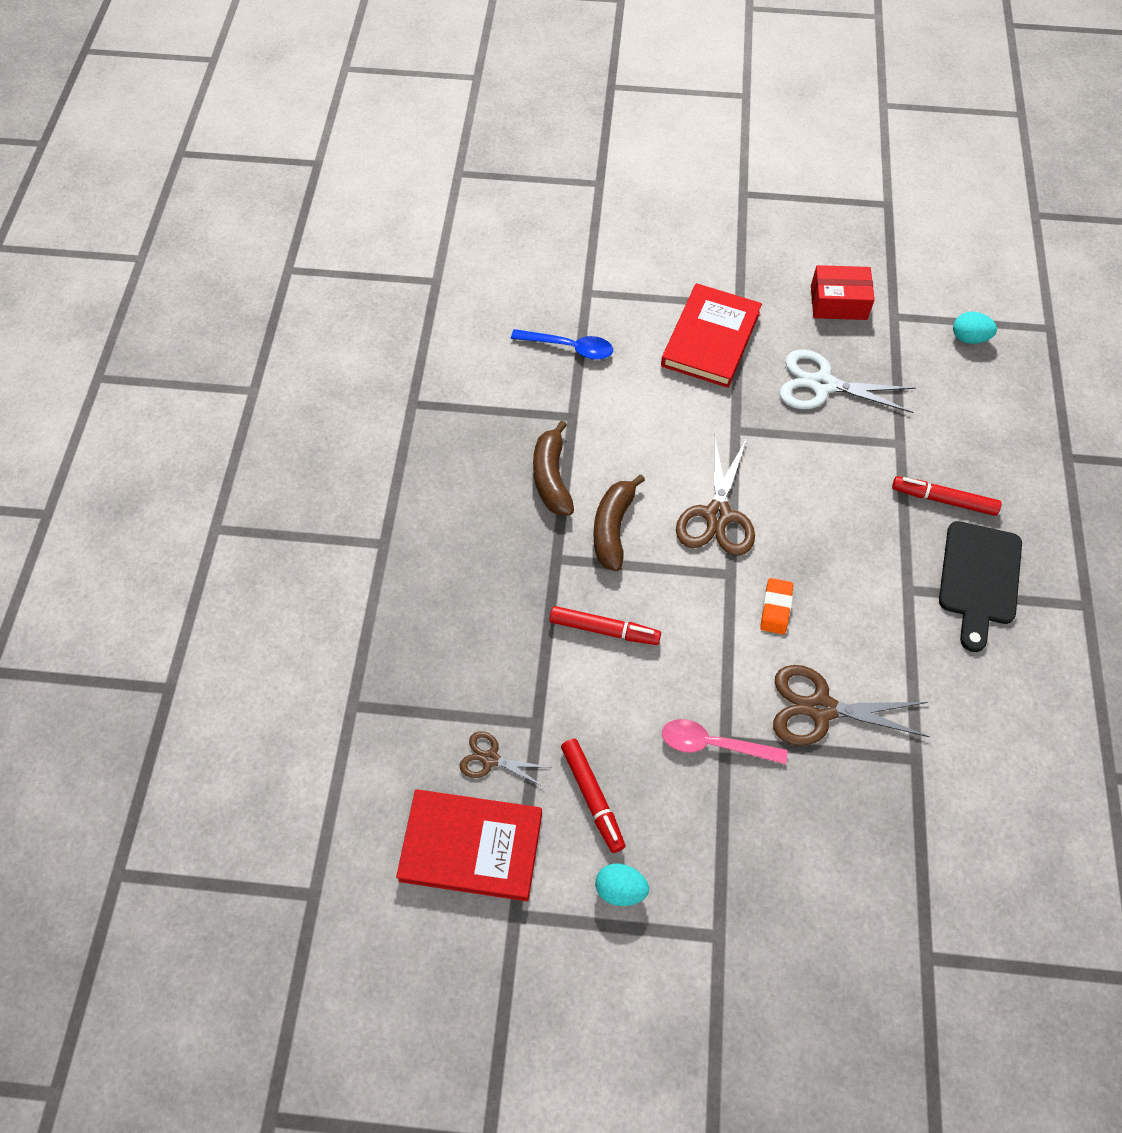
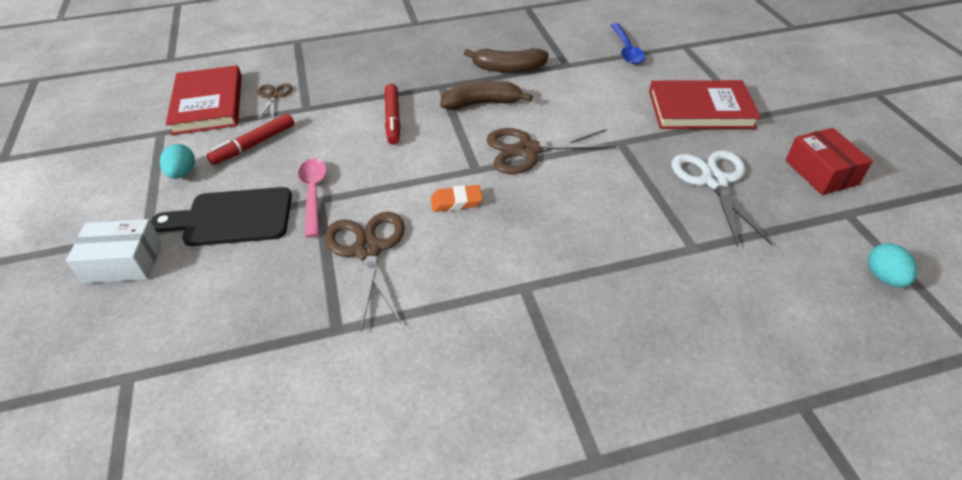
camera: 70 degrees right, 15 degrees down
brown banana [533,421,574,515] -> brown banana turned 150 degrees counterclockwise [464,48,549,73]
red marker [892,476,1001,516] -> none
black cutting board [939,521,1022,652] -> black cutting board moved to [150,187,292,246]
none -> white box [66,219,162,283]

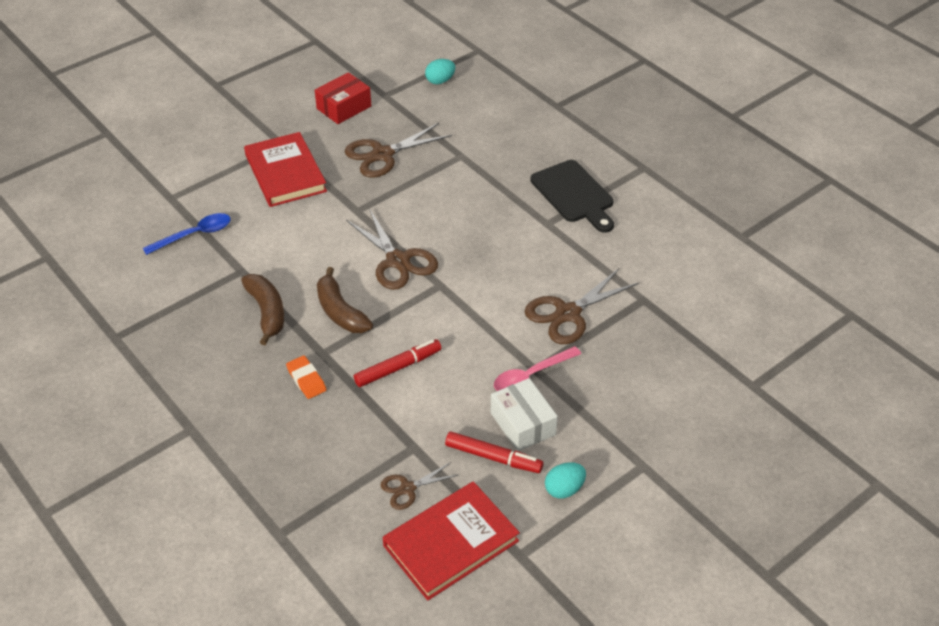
camera: 115 degrees left, 0 degrees up
white box [66,219,162,283] -> white box moved to [491,378,558,451]
black cutting board [150,187,292,246] -> black cutting board moved to [530,160,614,233]
orange eraser [431,185,483,212] -> orange eraser moved to [286,355,326,399]
white scissors [672,150,772,247] -> brown scissors [345,123,452,178]

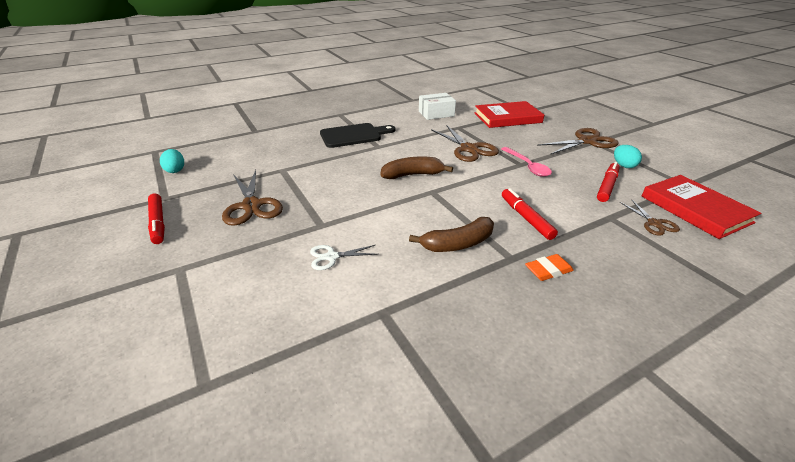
camera: 80 degrees left, 10 degrees down
blue spoon [143,213,231,255] -> none
brown banana [241,274,284,345] -> brown banana moved to [380,156,453,179]
red book [244,132,327,207] -> red book moved to [475,101,544,128]
red box [315,72,371,124] -> red marker [148,193,165,244]
brown scissors [346,210,438,290] -> brown scissors moved to [537,128,619,155]
white box [491,378,558,451] -> white box moved to [419,93,456,120]
none -> white scissors [310,245,379,270]

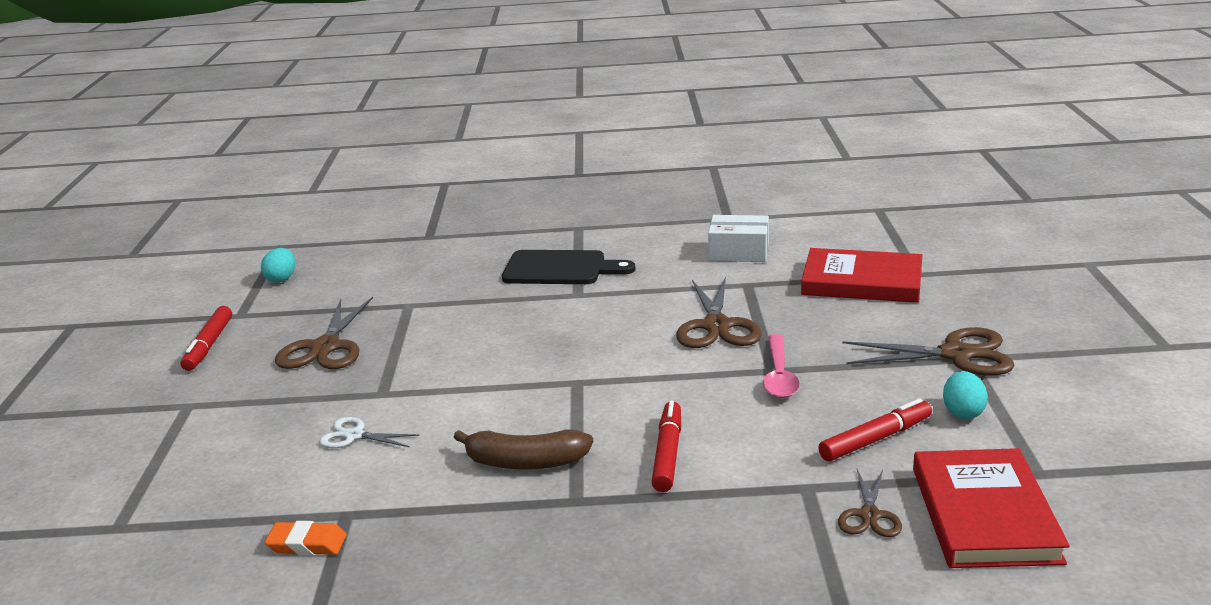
camera: 30 degrees right, 10 degrees down
brown banana [380,156,453,179] -> none
orange eraser [525,254,574,281] -> orange eraser moved to [265,521,347,555]

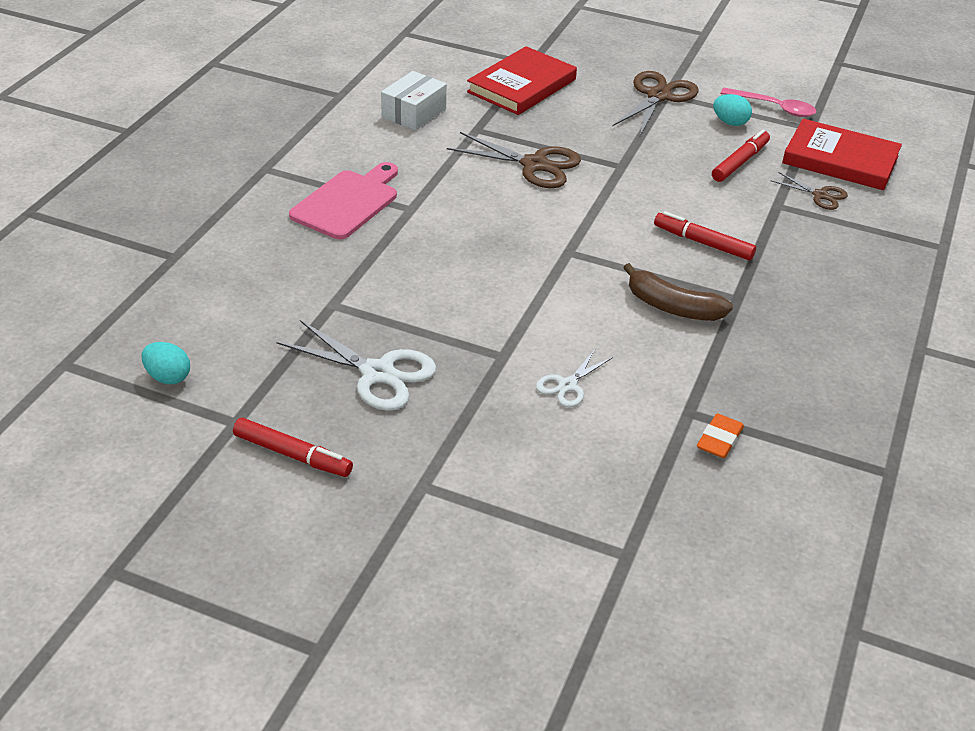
camera: 70 degrees left, 15 degrees up
brown scissors [275,297,373,369] -> white scissors [276,320,436,411]
brown banana [453,429,593,470] -> brown banana turned 90 degrees clockwise [623,263,733,321]
black cutting board [502,250,636,284] -> pink cutting board [289,162,398,239]
pink spoon [763,334,800,398] -> pink spoon moved to [720,88,816,117]
red marker [818,399,932,461] -> red marker turned 45 degrees clockwise [712,130,770,182]

